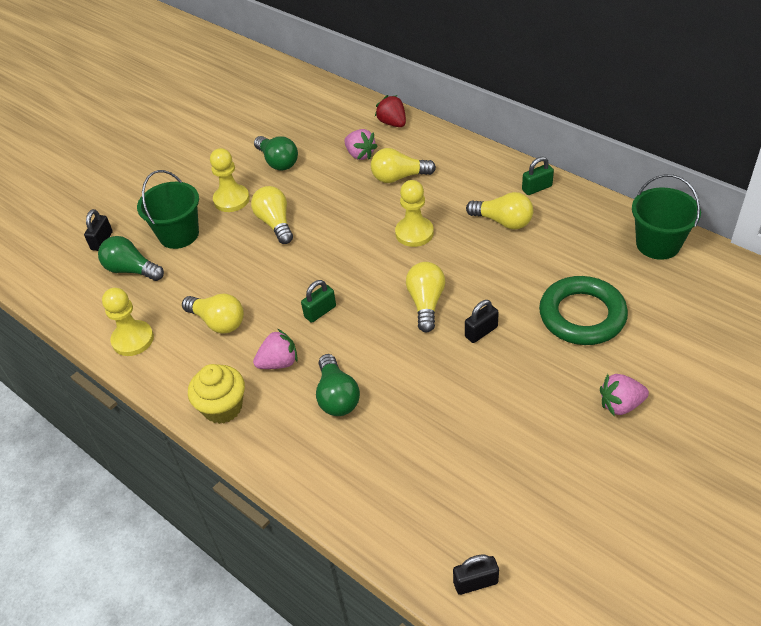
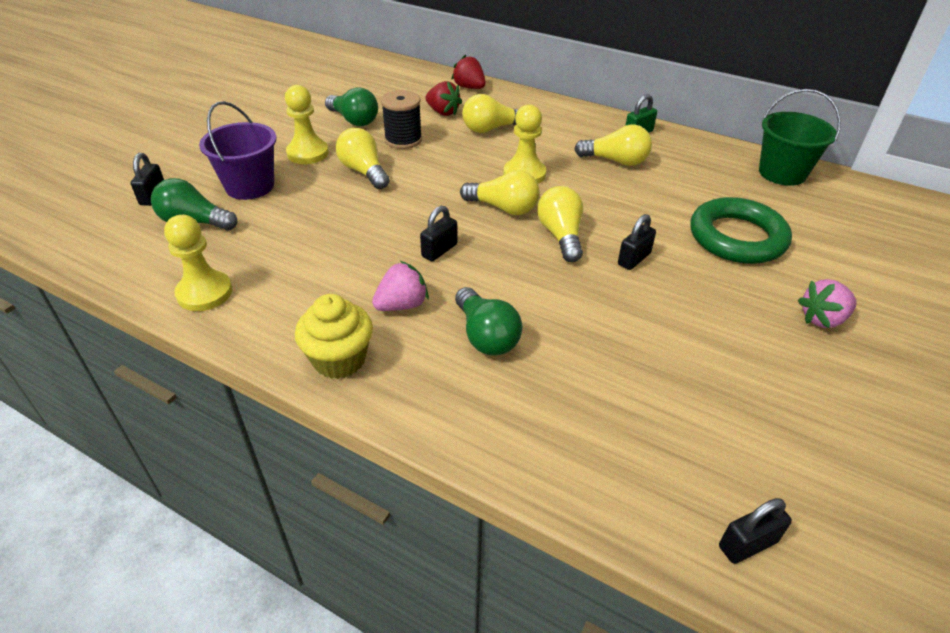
camera: 15 degrees left, 5 degrees down
green bucket [137,170,199,249] -> purple bucket [199,101,277,200]
yellow light bulb [182,294,244,334] -> yellow light bulb moved to [460,170,540,215]
green padlock [301,280,336,323] -> black padlock [420,206,457,261]
pink strawberry [344,129,378,160] -> red strawberry [425,81,462,116]
none -> black spool [381,90,422,149]

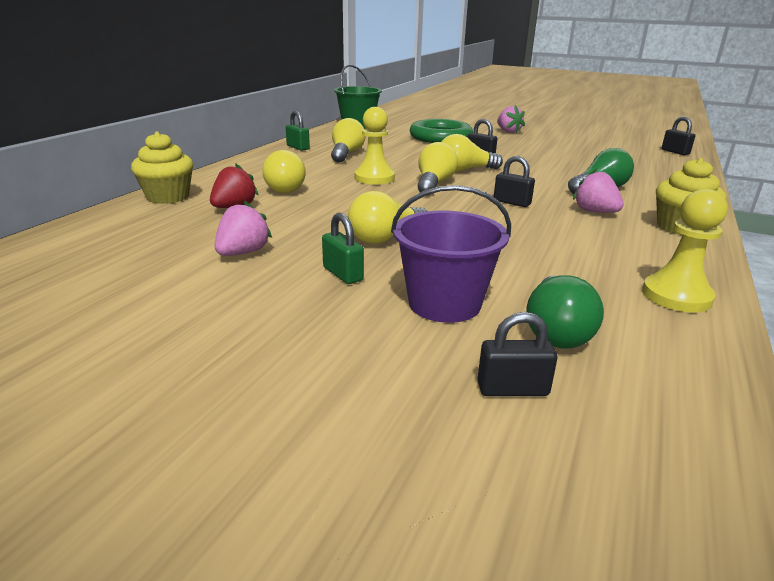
camera: 95 degrees left, 15 degrees down
yellow pawn [285,85,329,164] -> green padlock [322,213,364,284]
green light bulb [325,87,378,126] -> pink strawberry [214,201,272,256]
black spool [381,90,422,149] -> none
red strawberry [451,54,486,89] -> yellow cupcake [131,132,193,204]

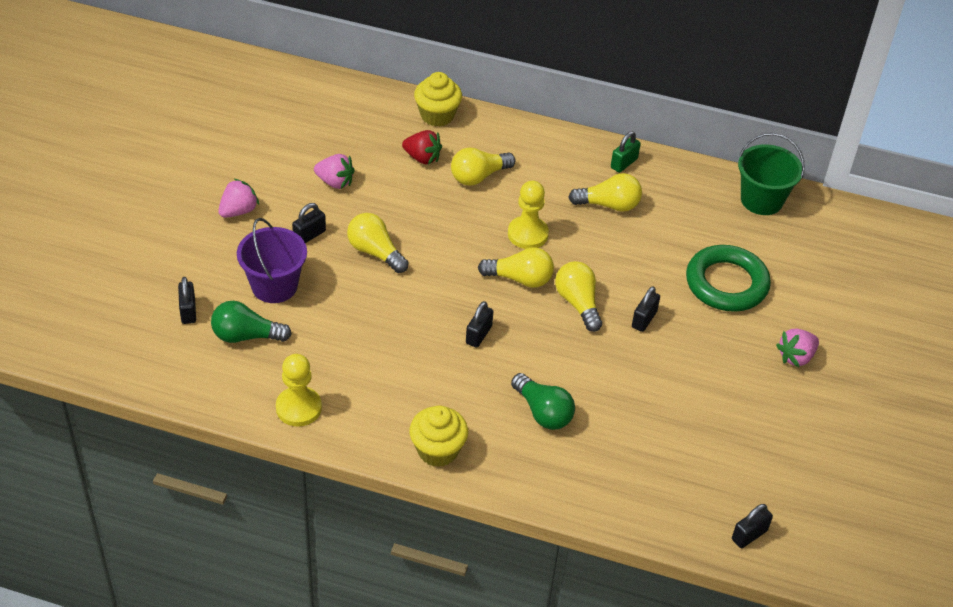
camera: 80 degrees right, 20 degrees up
green padlock [322,213,364,284] -> black padlock [292,203,326,243]
pink strawberry [573,169,624,213] -> pink strawberry moved to [218,178,259,218]

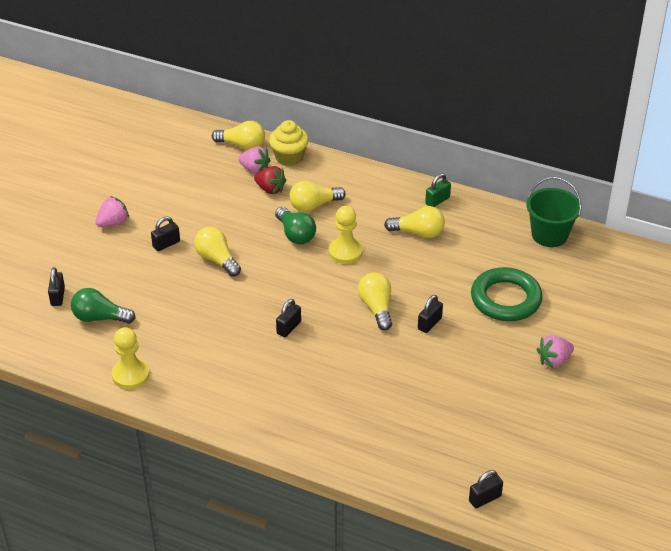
camera: 10 degrees right, 5 degrees down
purple bucket [237,218,307,303] -> none
pink strawberry [314,154,355,189] -> pink strawberry moved to [238,146,271,174]
yellow cupcake [409,406,468,467] -> none
yellow light bulb [478,247,554,288] -> yellow light bulb moved to [212,121,265,150]
green light bulb [511,373,575,430] -> green light bulb moved to [275,207,316,244]

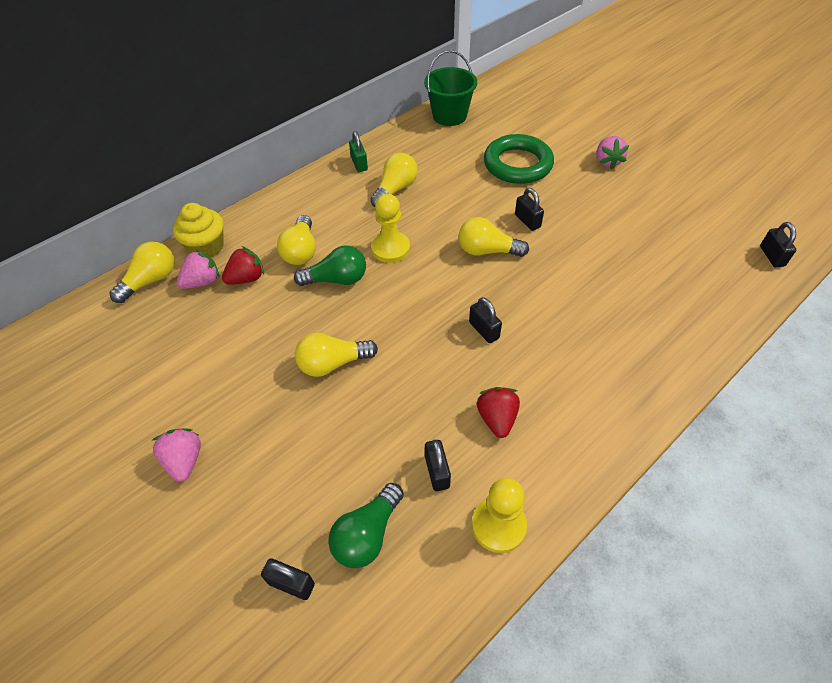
camera: 65 degrees left, 10 degrees up
black padlock [151,216,180,251] -> black padlock moved to [425,440,451,491]
none -> red strawberry [477,387,520,438]

